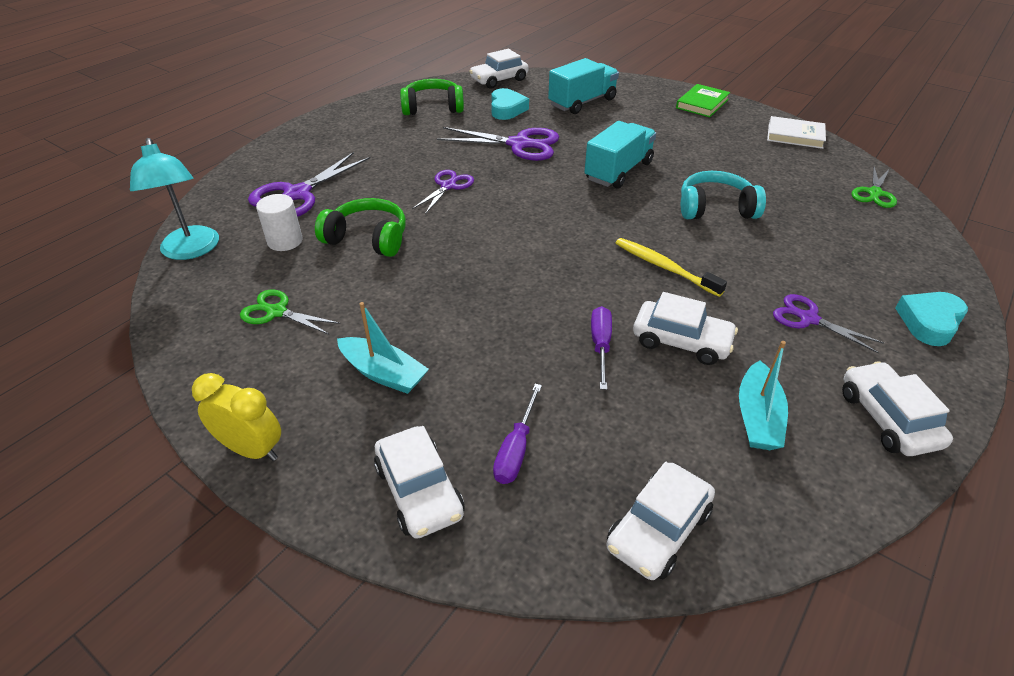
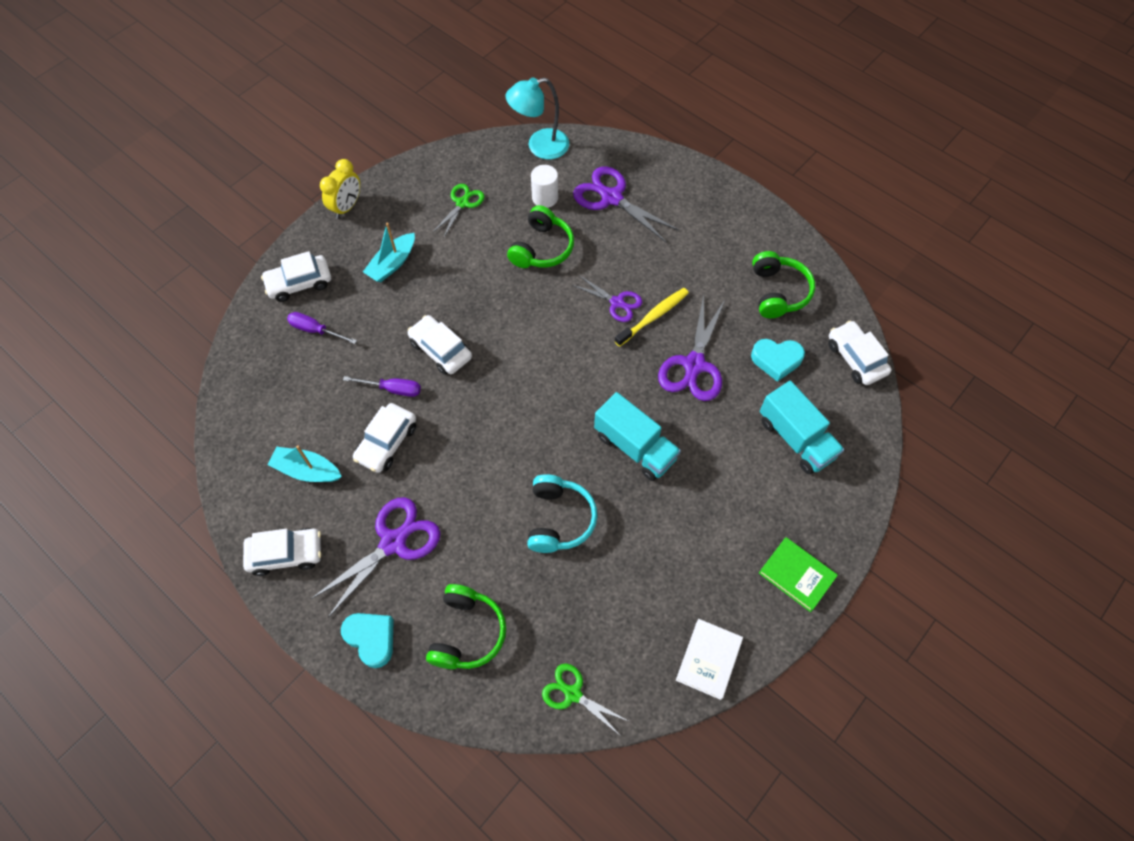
camera: 95 degrees right, 20 degrees up
white car [606,462,715,580] -> white car moved to [408,315,472,375]
yellow toothbrush [616,238,727,297] -> yellow toothbrush moved to [615,288,689,347]
purple scissors [773,294,884,353] -> purple scissors [311,497,440,617], size x1.65
none -> green headphones [426,584,506,669]

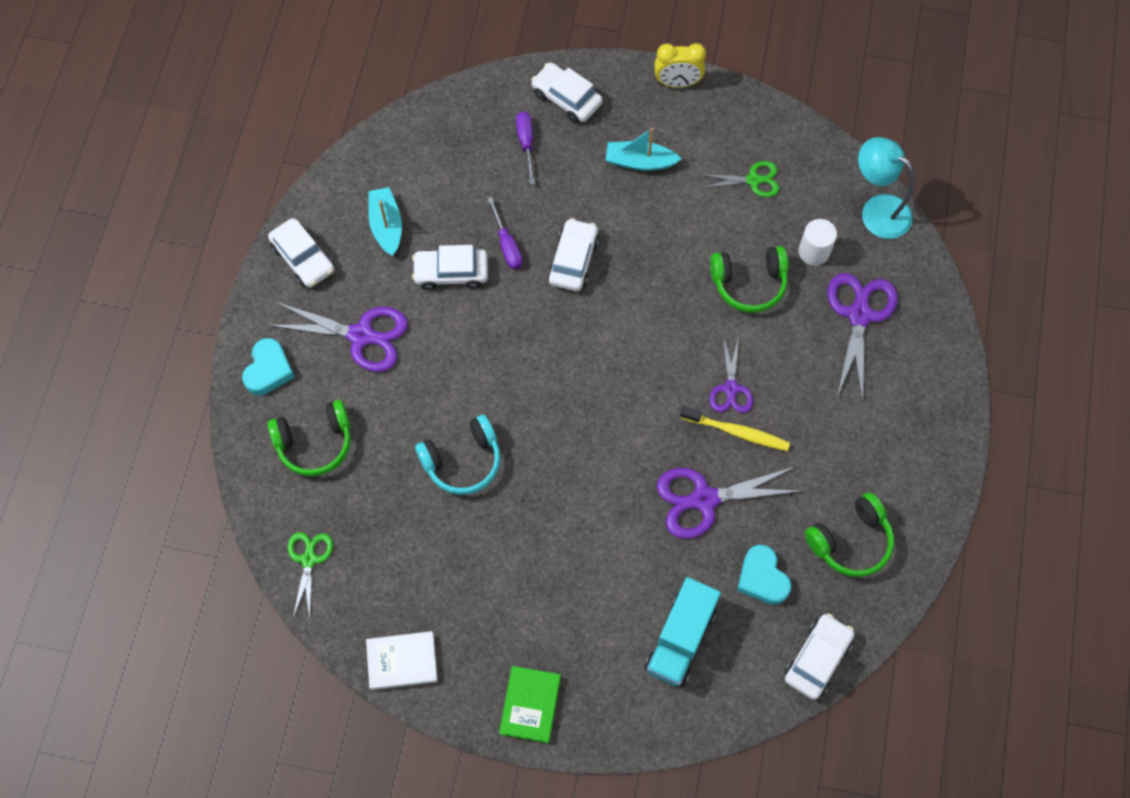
camera: 60 degrees right, 5 degrees up
turquoise truck [594,392,681,481] -> none

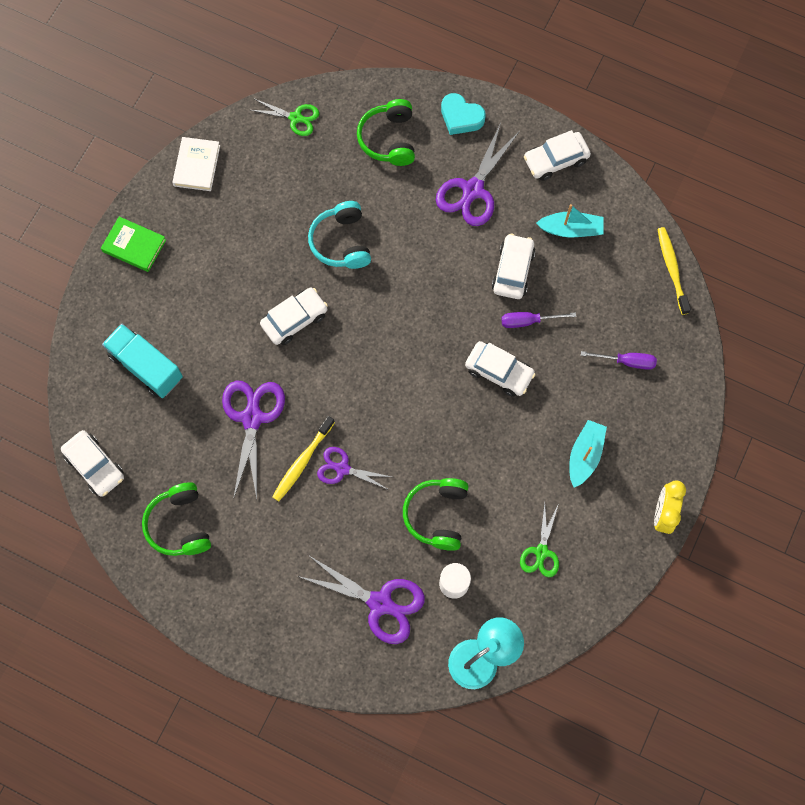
camera: 105 degrees right, 5 degrees up
white car [531,62,603,123] -> white car moved to [260,287,328,345]
turquoise heart [737,545,791,605] -> none
none -> yellow toothbrush [657,227,691,315]

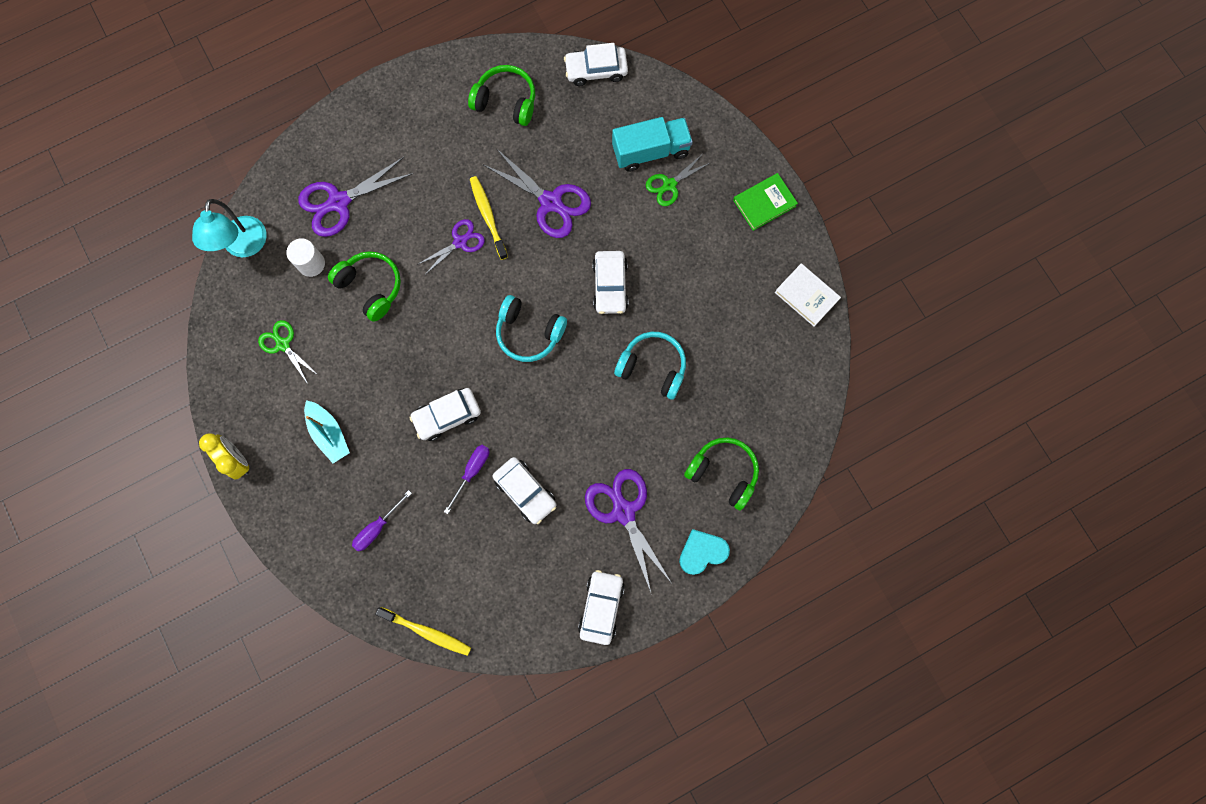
camera: 125 degrees right, 5 degrees up
green scissors [251,99,319,136] -> green scissors moved to [646,155,710,206]
turquoise boat [536,204,604,237] -> none
none -> turquoise headphones [496,295,567,362]

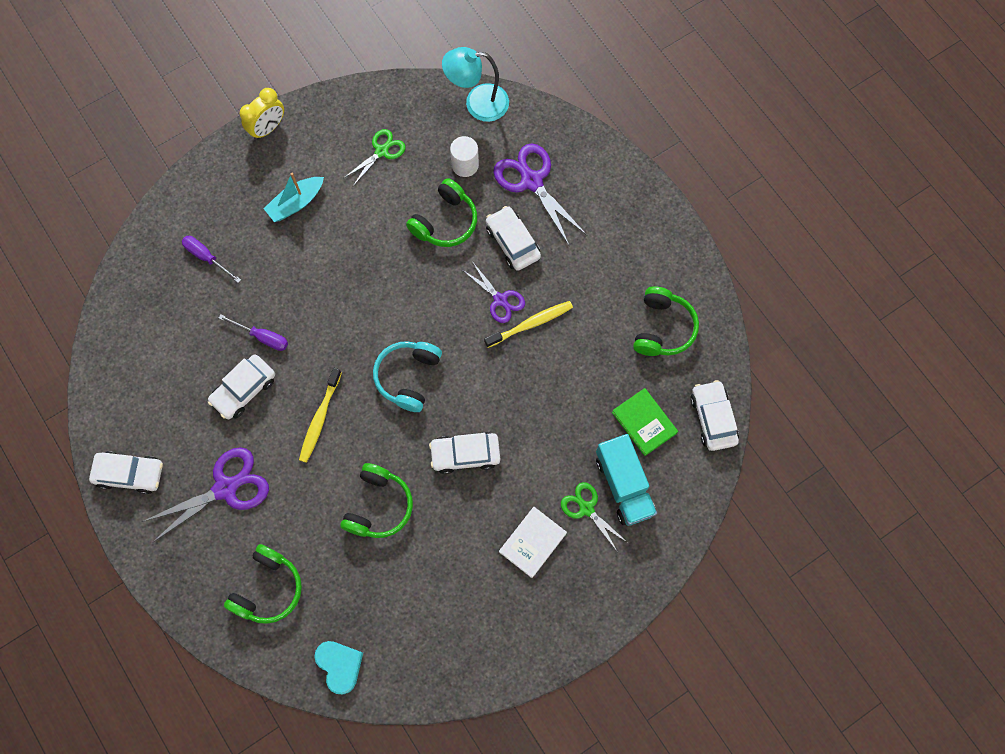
camera: 85 degrees right, 5 degrees down
yellow toothbrush [375,607,471,656] -> yellow toothbrush moved to [299,368,342,463]
white car [409,388,481,441] -> white car moved to [486,206,541,271]
purple scissors [484,148,591,238] -> none
turquoise headphones [614,332,686,400] -> green headphones [340,463,413,538]
turquoise heart [679,529,730,575] -> turquoise heart moved to [314,641,363,694]
green book [733,173,798,231] -> green book moved to [612,388,678,456]
white book [775,263,841,327] -> white book moved to [499,507,567,578]

